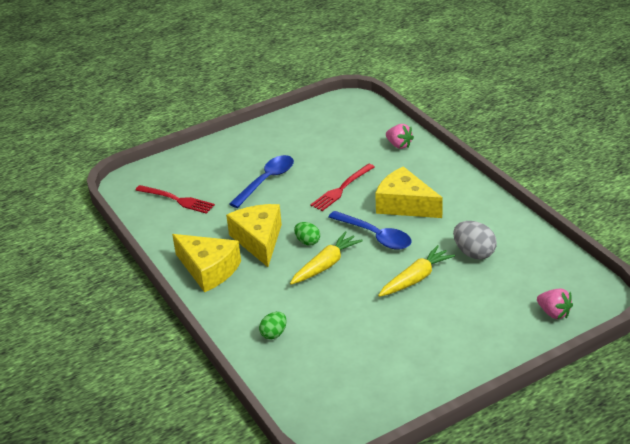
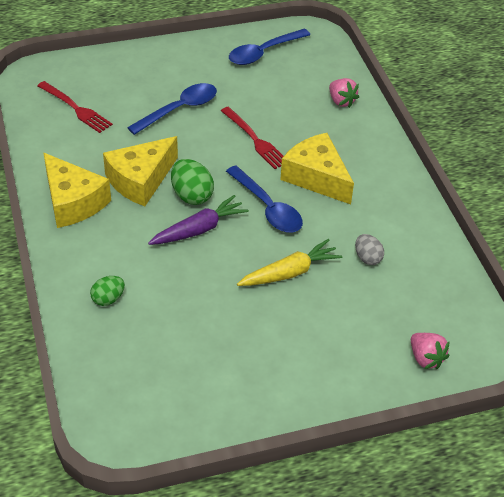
camera: 10 degrees right, 10 degrees up
yellow cheese [226,204,282,267] -> yellow cheese turned 135 degrees counterclockwise [103,136,178,206]
yellow carrot [290,231,363,284] -> purple carrot [148,195,249,245]
green egg [294,222,320,245] -> green egg [171,159,214,205], size x1.58
red fork [310,164,375,211] -> red fork turned 90 degrees counterclockwise [221,107,284,169]
grey egg [453,221,497,259] -> grey egg [355,234,384,265], size x0.63
none -> blue spoon [229,29,310,65]

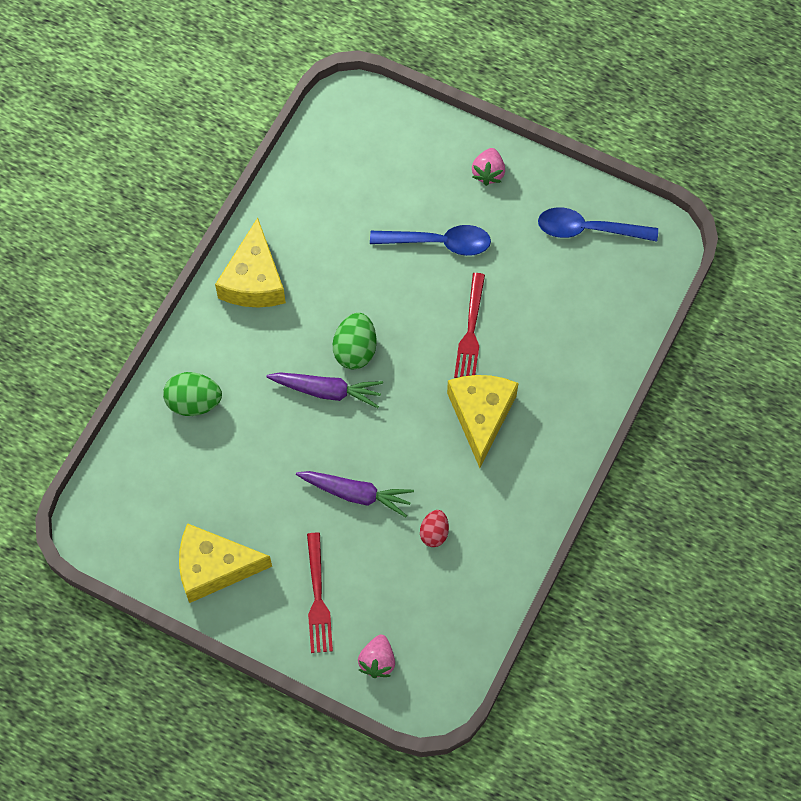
camera: 45 degrees right, 20 degrees up
red fork [37,81,113,133] -> red fork moved to [307,533,333,653]
green egg [90,276,125,306] -> green egg [163,372,222,416], size x1.58
yellow cheese [103,136,178,206] -> yellow cheese moved to [179,523,272,603]
blue spoon [226,166,303,232] -> none
yellow carrot [237,239,342,286] -> purple carrot [296,471,414,517]
pink strawberry [329,78,359,108] -> pink strawberry moved to [472,148,505,186]
grey egg [355,234,384,265] -> red egg [420,510,449,547]

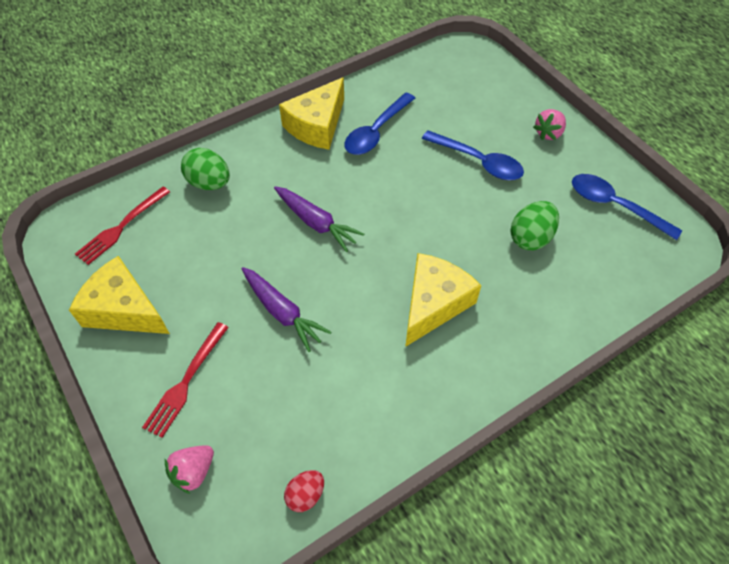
camera: 30 degrees right, 10 degrees down
green egg [333,313,376,369] -> green egg moved to [511,201,559,250]
red egg [420,510,449,547] -> red egg moved to [284,470,324,512]
red fork [454,273,485,378] -> red fork moved to [75,187,170,265]
none -> blue spoon [345,93,415,155]

